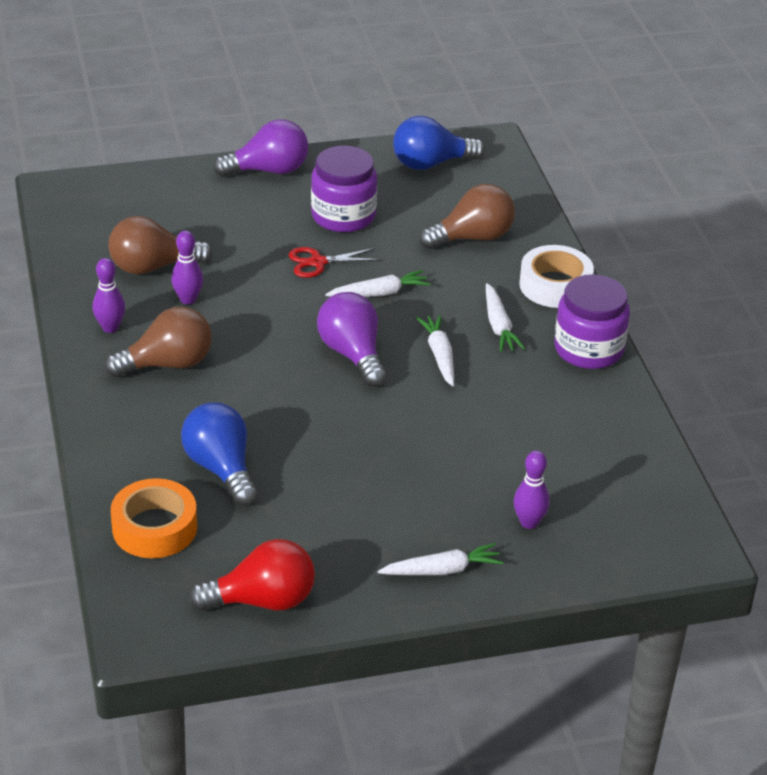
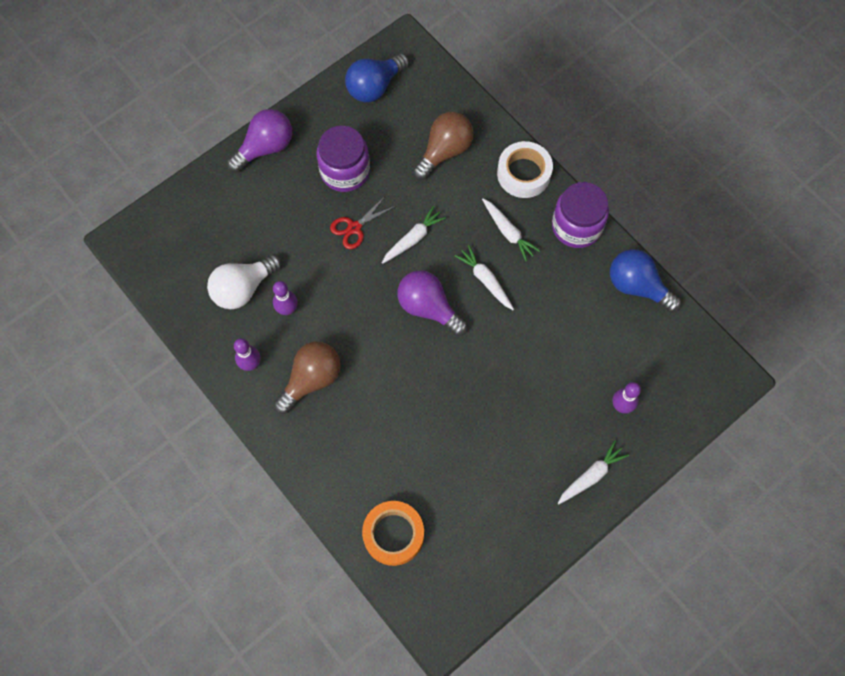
camera: 25 degrees left, 30 degrees up
brown light bulb [108,216,213,275] -> white light bulb [207,255,282,309]
blue light bulb [181,402,257,506] -> blue light bulb moved to [610,249,681,313]
red light bulb [189,539,315,611] -> none

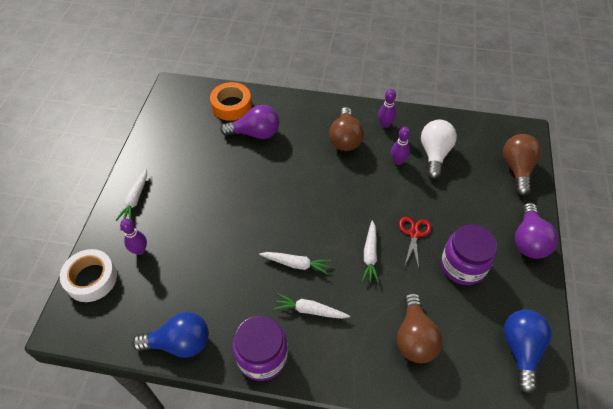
camera: 140 degrees right, 15 degrees down
purple light bulb [397,270,468,336] -> purple light bulb moved to [220,105,279,139]
white tape [497,141,553,198] -> white tape moved to [60,249,117,302]
none -> brown light bulb [503,134,541,196]

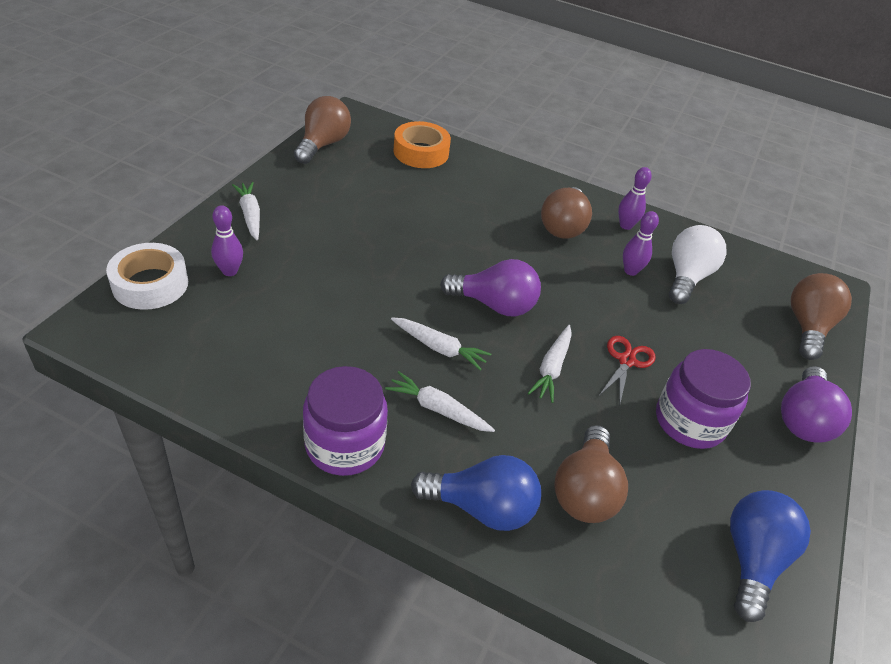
camera: 10 degrees right, 10 degrees down
white carrot [116,168,147,221] -> white carrot turned 135 degrees clockwise [232,182,260,240]
blue light bulb [132,312,209,358] -> blue light bulb moved to [411,455,541,531]
purple light bulb [220,105,279,139] -> purple light bulb moved to [440,259,541,316]
none -> brown light bulb [294,96,351,164]

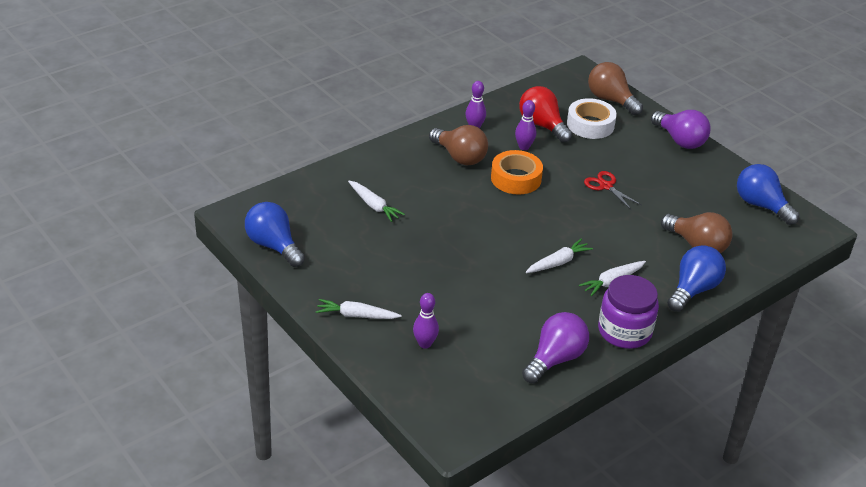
camera: 60 degrees left, 5 degrees down
white tape [106,243,188,310] -> white tape moved to [567,98,617,139]
brown light bulb [294,96,351,164] -> blue light bulb [245,202,305,267]
orange tape [393,121,451,168] -> orange tape moved to [491,150,543,194]
purple light bulb [440,259,541,316] -> purple light bulb moved to [522,312,589,383]
white carrot [528,325,572,403] -> white carrot moved to [348,181,405,222]
purple jar [656,349,751,449] -> none
white light bulb [669,225,727,304] -> red light bulb [519,86,572,143]

